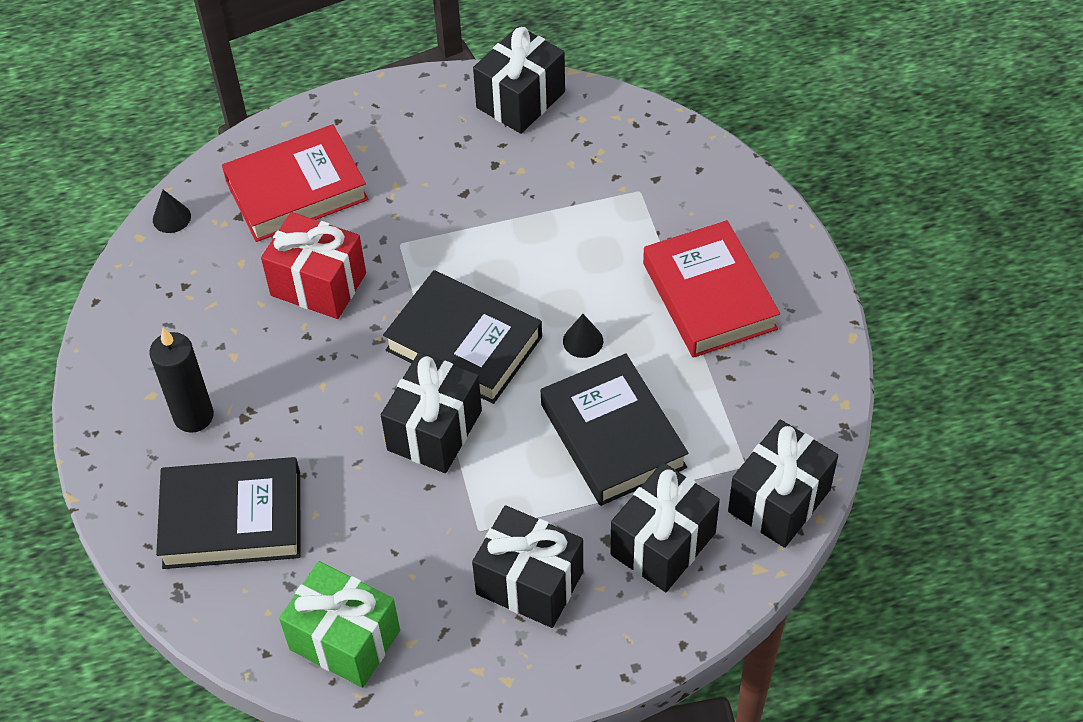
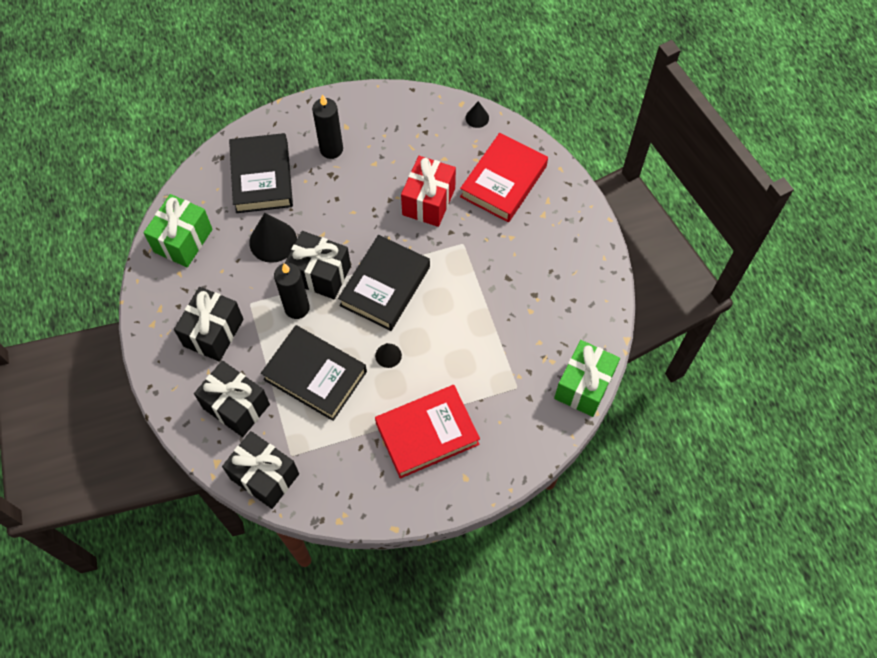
camera: 85 degrees right, 10 degrees up
red book [222,124,368,242] -> red book turned 60 degrees clockwise [460,133,548,223]
black gift [473,26,565,134] -> none
black book [541,353,689,506] -> black book turned 60 degrees clockwise [261,325,367,421]
none -> black cone [249,213,297,263]
none -> black candle [274,263,310,319]
none -> green gift [554,340,620,417]

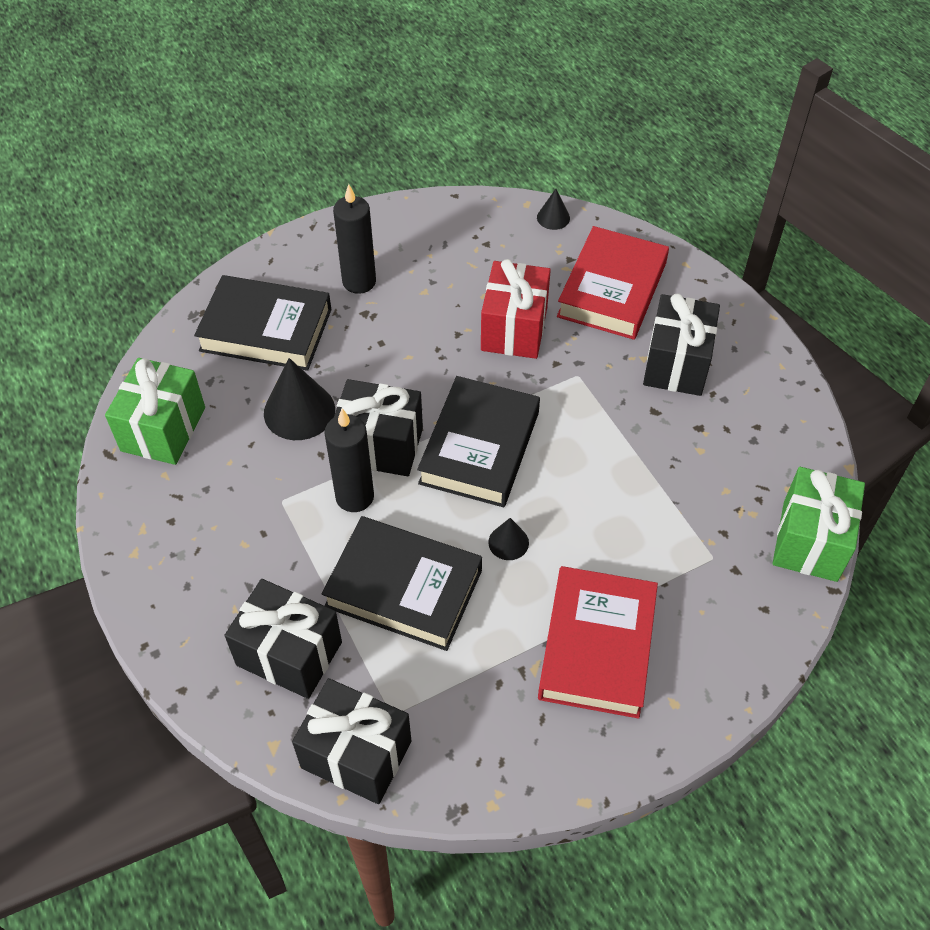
camera: 10 degrees left, 10 degrees down
black gift [174,287,244,362] -> black gift moved to [643,293,720,396]
black book [229,133,293,213] -> black book turned 60 degrees counterclockwise [194,275,332,371]
red book [375,385,480,478] -> red book turned 45 degrees counterclockwise [538,566,658,719]

